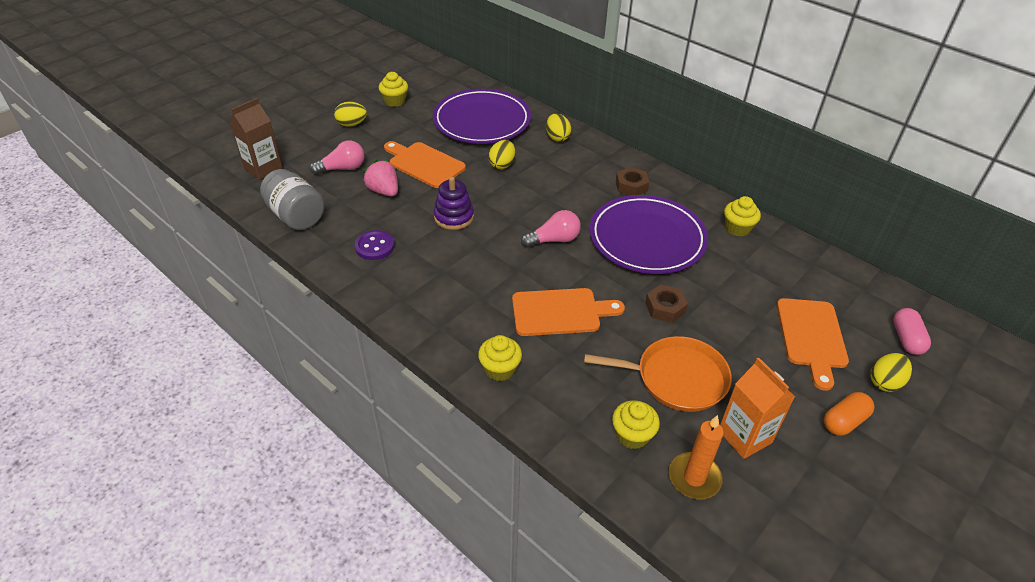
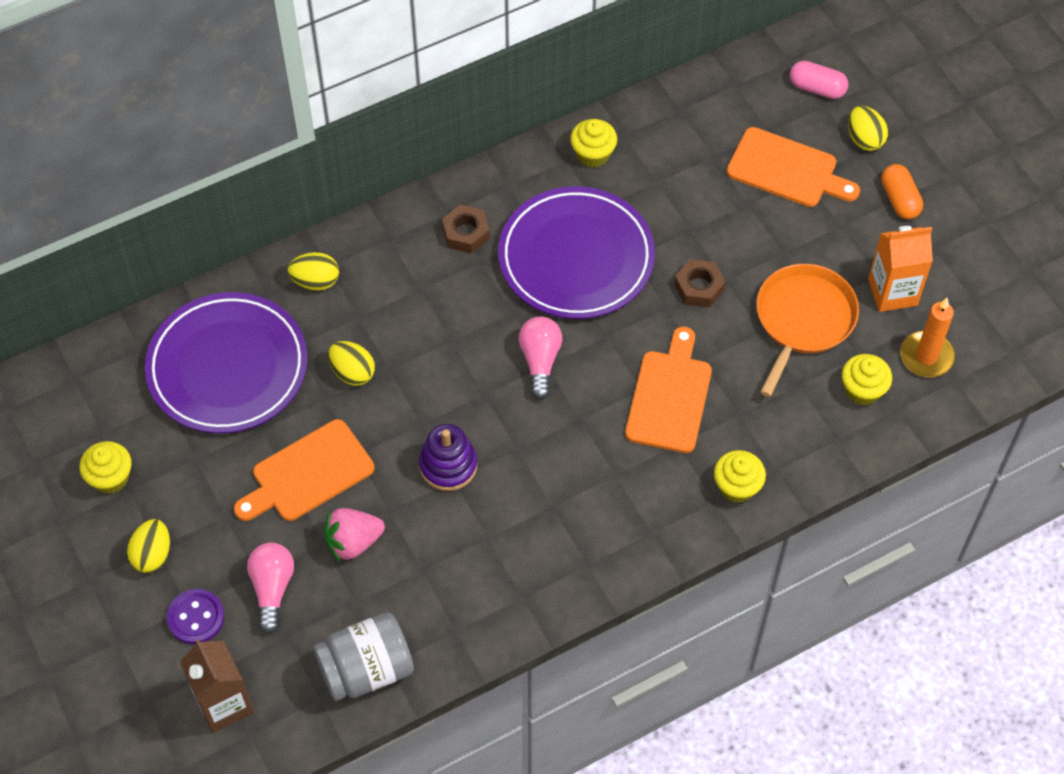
camera: 70 degrees left, 15 degrees up
purple button [355,230,395,260] -> purple button moved to [167,589,224,644]

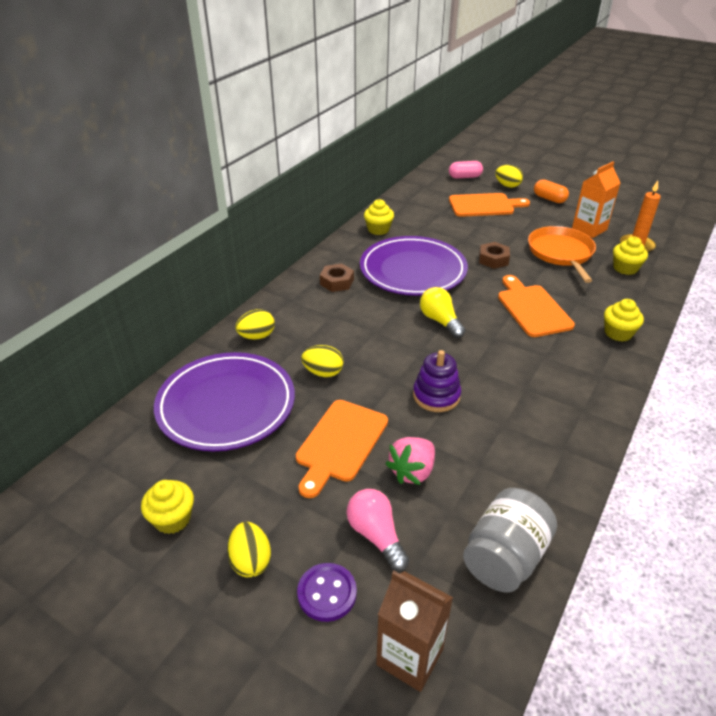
camera: 30 degrees left, 20 degrees down
pink light bulb [519,316,562,400] -> yellow light bulb [420,287,466,338]

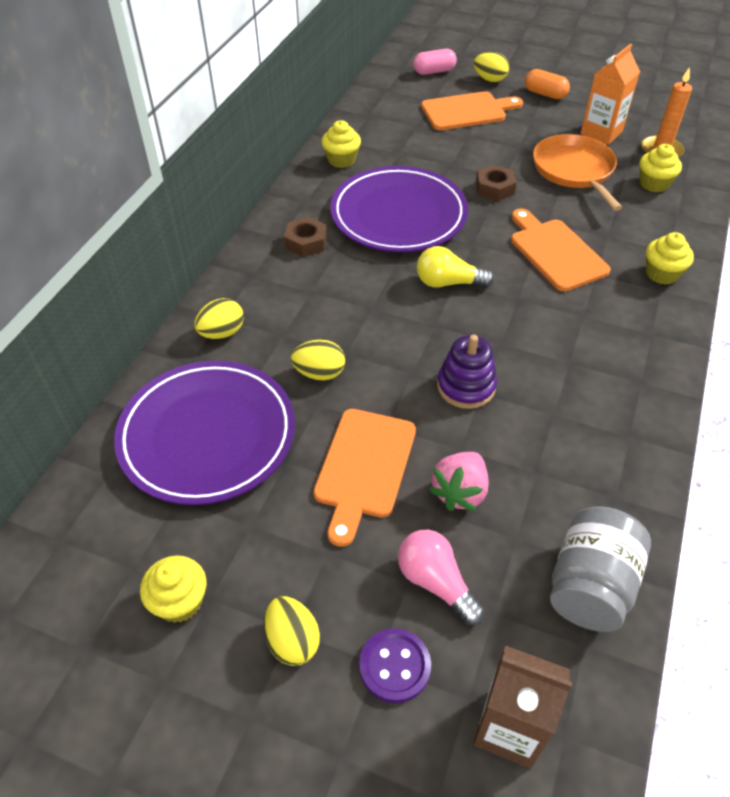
camera: 10 degrees left, 10 degrees up
yellow light bulb [420,287,466,338] -> yellow light bulb turned 45 degrees counterclockwise [417,246,494,288]

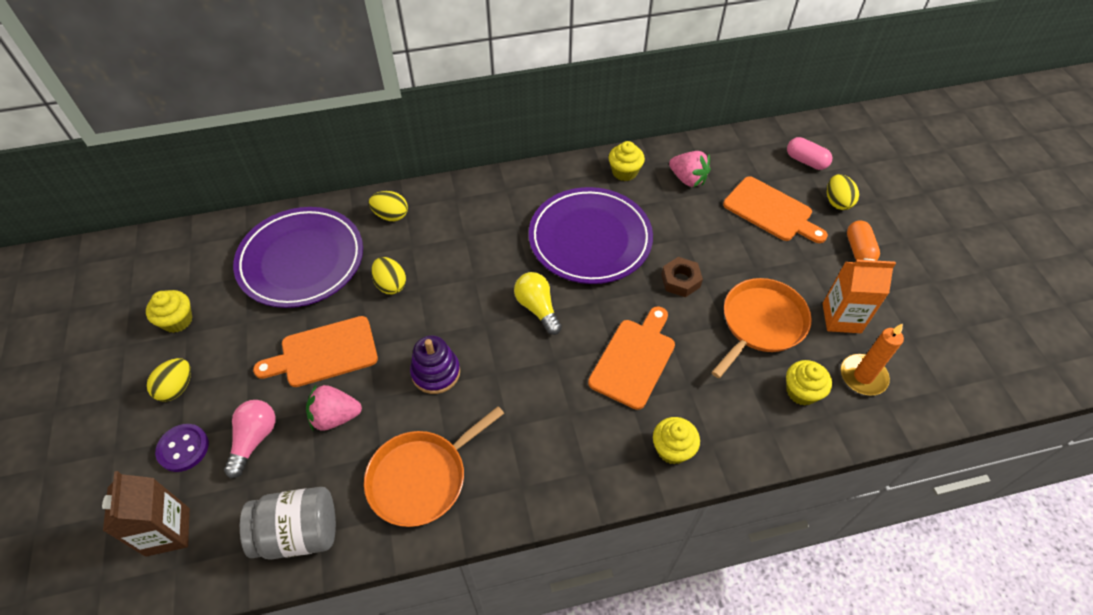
camera: 55 degrees right, 5 degrees up
brown nut [284,217,327,257] -> none
none -> orange pan [364,406,504,527]
none -> pink strawberry [669,151,711,187]

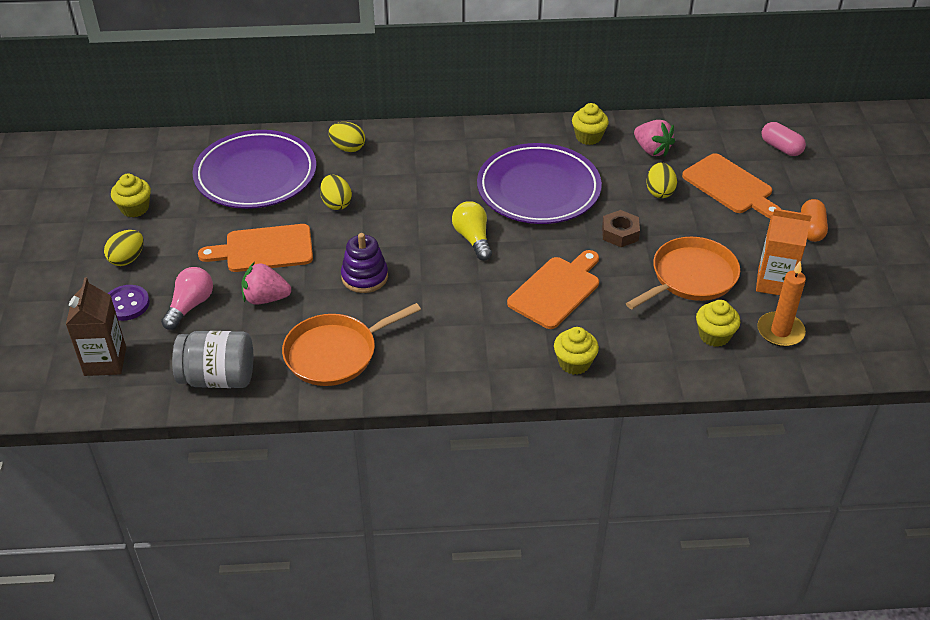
camera: 10 degrees right, 10 degrees down
yellow egg [827,174,859,210] -> yellow egg moved to [646,163,677,198]

